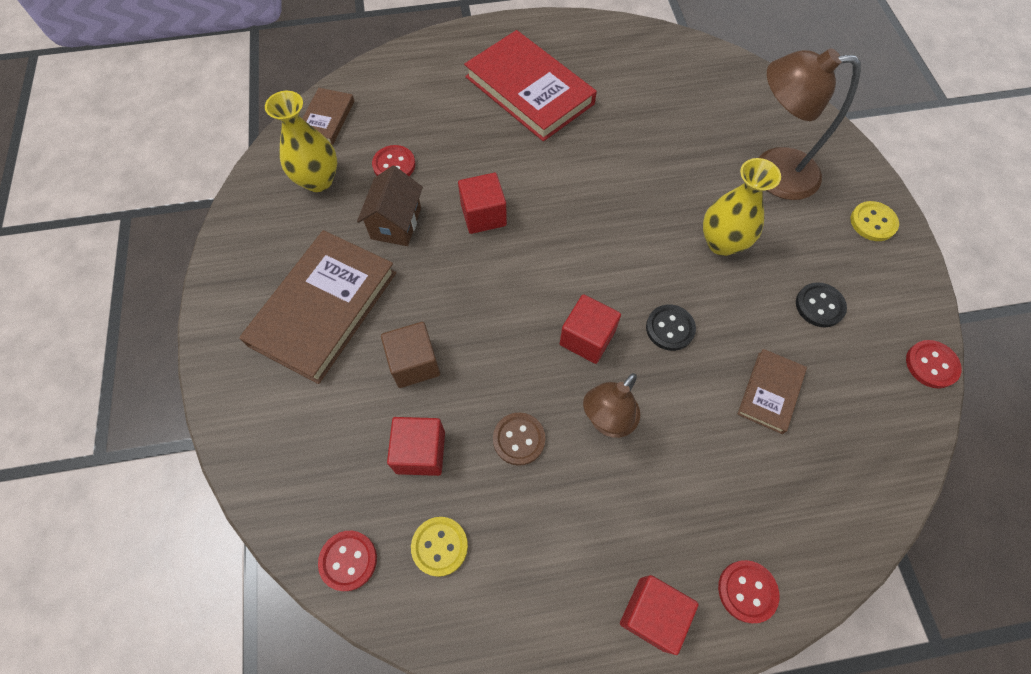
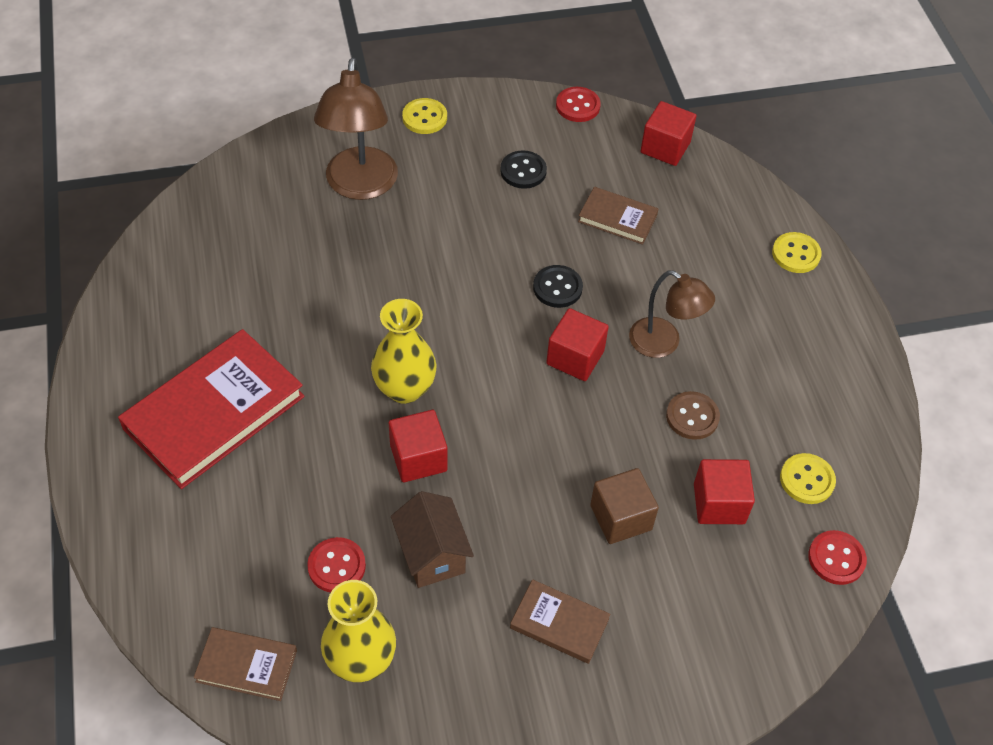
camera: 95 degrees left, 10 degrees down
brown book [239,230,396,384] -> brown book [510,579,610,664], size x0.50
brown house [357,166,423,246] -> brown house turned 60 degrees clockwise [391,491,474,588]
red cube [620,575,698,655] -> red cube moved to [641,101,696,166]
yellow vase [703,158,781,256] -> yellow vase moved to [371,299,436,404]
red button [718,560,779,623] -> yellow button [772,232,822,273]

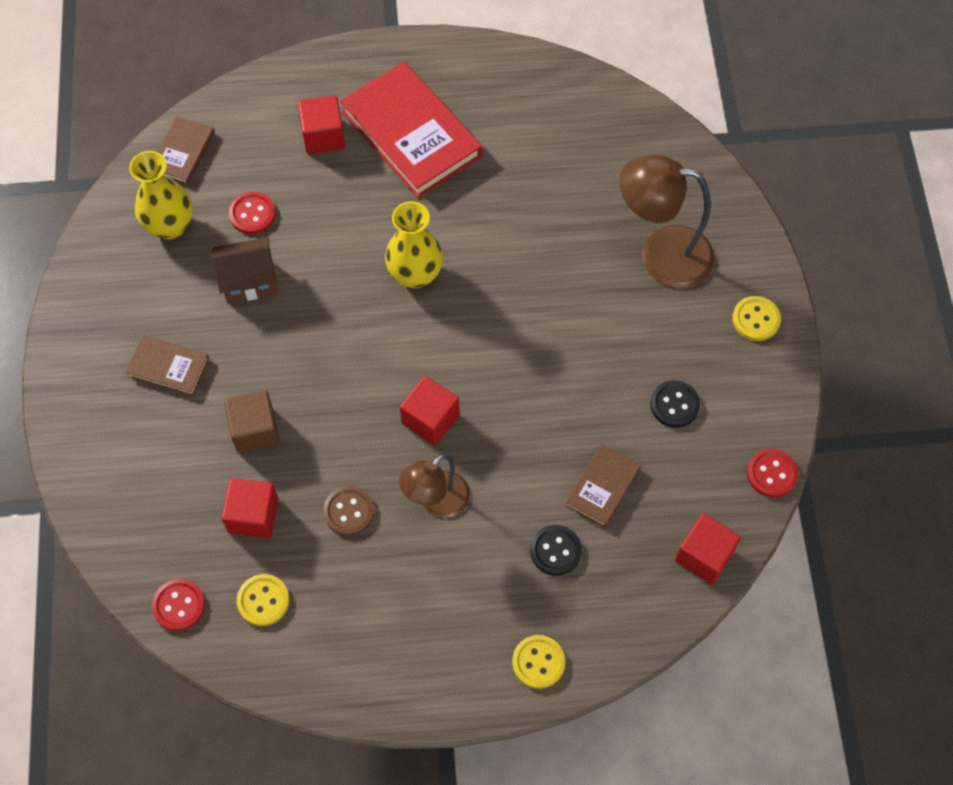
camera: 100 degrees right, 10 degrees up
red cube [389,410,447,482] -> red cube moved to [298,95,345,154]
brown book [510,579,610,664] -> brown book turned 75 degrees clockwise [125,335,209,396]
black button [533,265,583,308] -> black button moved to [530,525,582,576]

